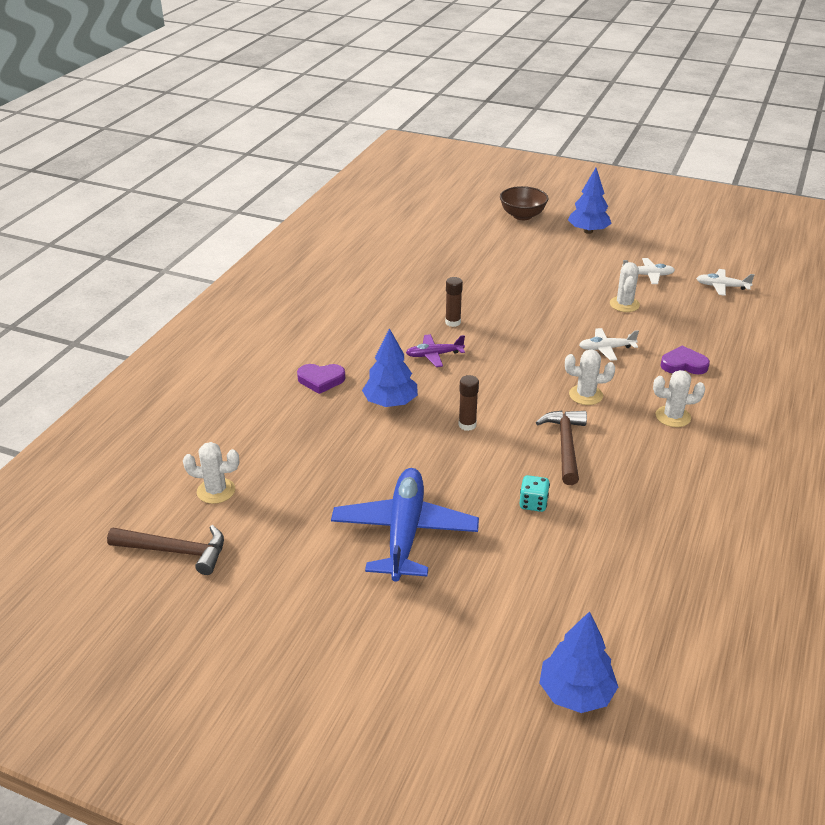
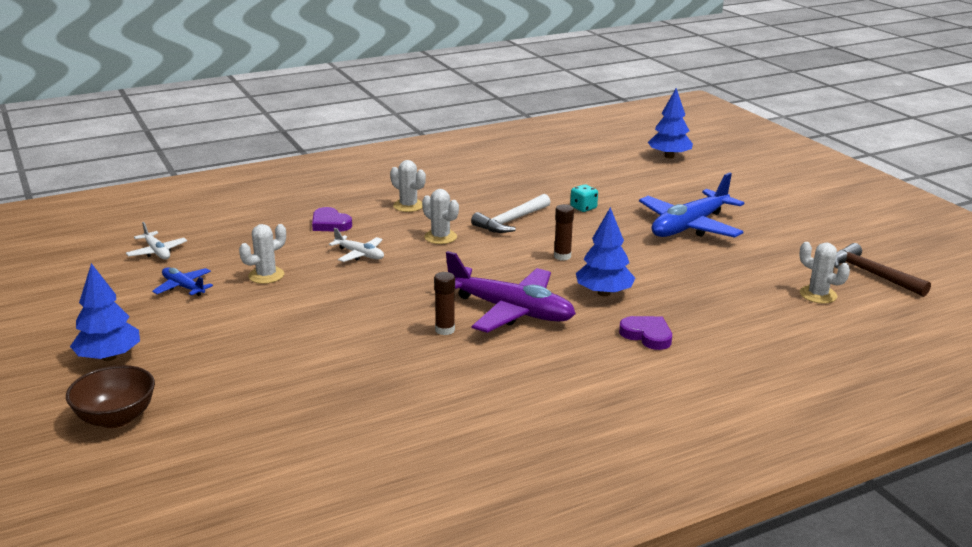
camera: 140 degrees left, 10 degrees down
purple plane [406,334,465,367] -> purple plane [446,251,576,333], size x2.06
brown hammer [536,410,587,485] -> white hammer [471,194,550,233]
white plane [622,258,675,284] -> blue plane [152,267,213,296]

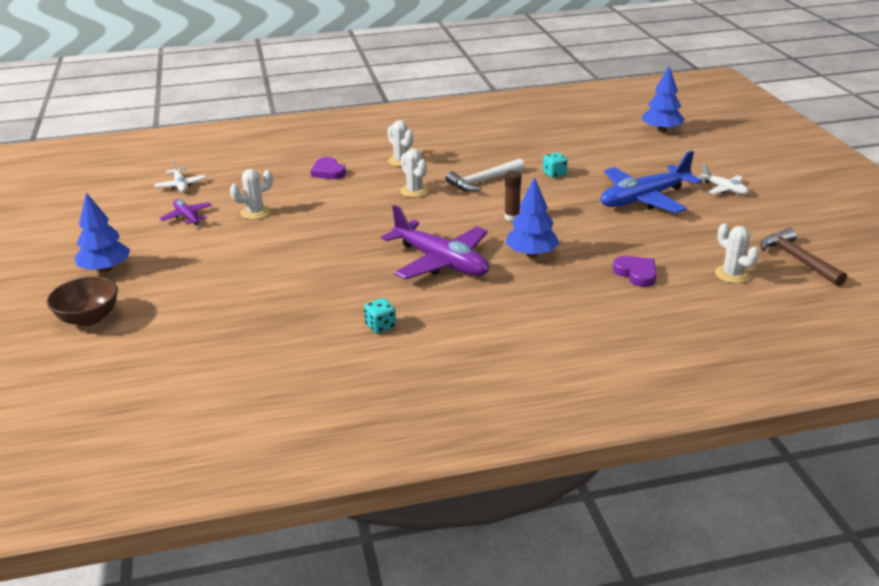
camera: 15 degrees right, 5 degrees up
blue plane [152,267,213,296] -> purple plane [159,199,212,225]
white plane [329,228,384,262] -> white plane moved to [698,164,749,194]
brown glue stick [434,272,455,335] -> none
purple heart [619,316,672,350] -> purple heart moved to [613,256,657,287]
none -> turquoise dice [364,298,396,333]

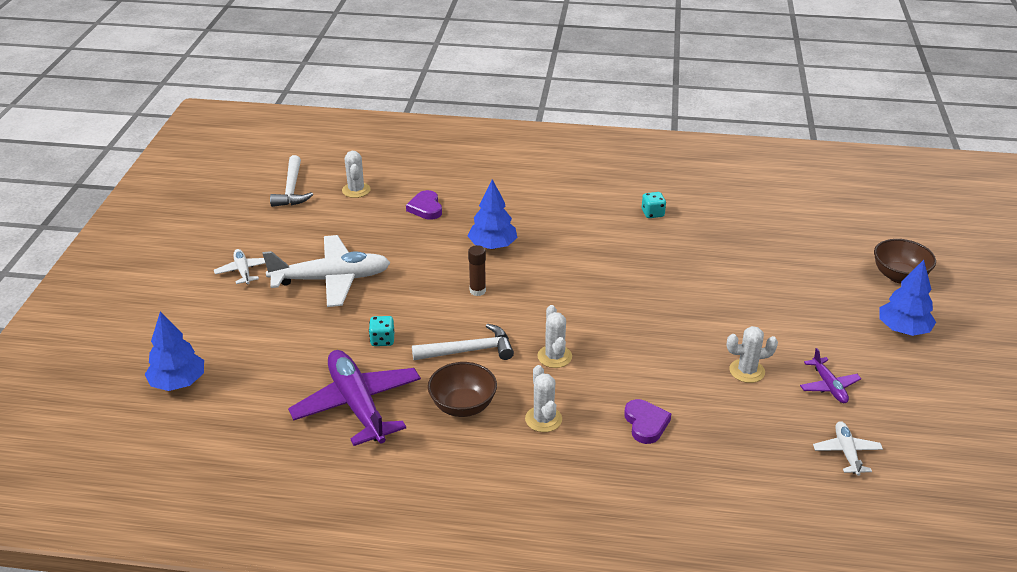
camera: 160 degrees left, 5 degrees up
purple plane [381,205,489,280] -> purple plane moved to [288,350,421,446]
blue plane [601,151,702,213] -> white plane [263,235,391,307]
brown hammer [760,228,847,286] -> white hammer [270,155,313,207]
none -> brown bowl [428,362,497,417]

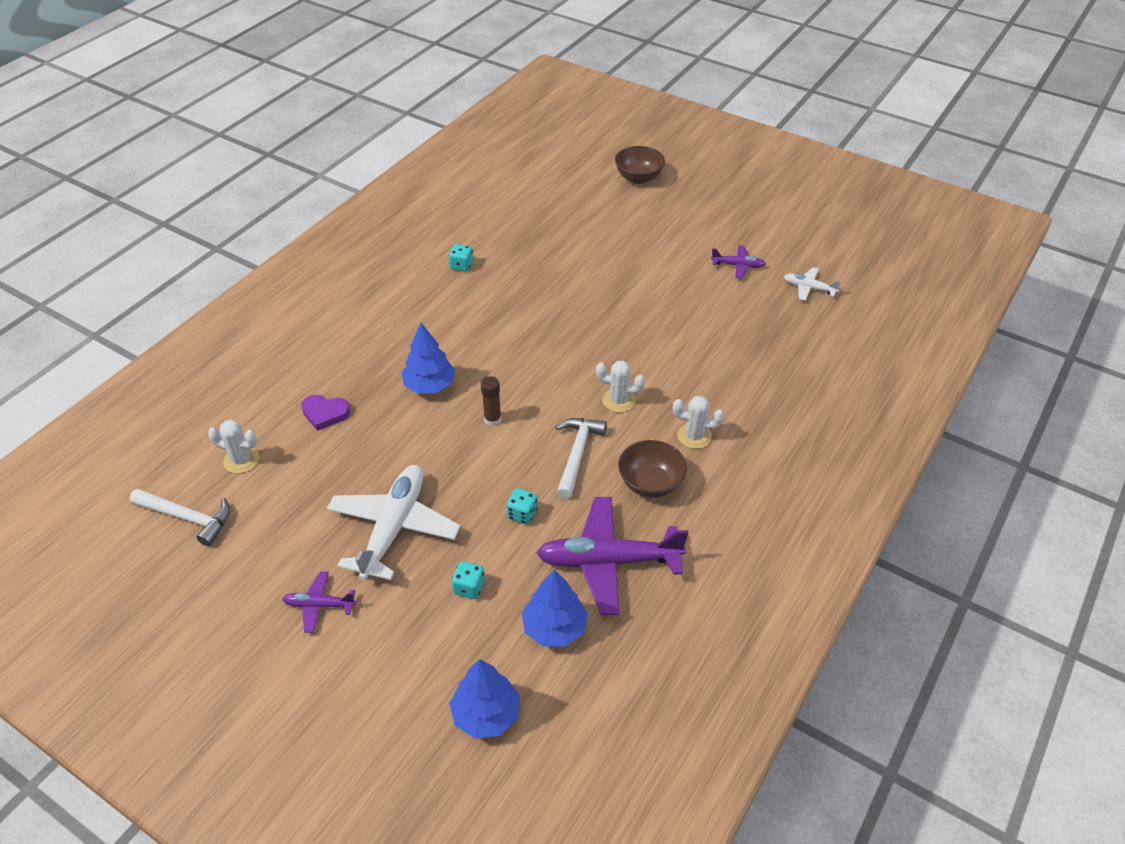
camera: 65 degrees left, 10 degrees up
white plane [214,249,265,284] -> purple plane [282,571,356,633]
purple heart [624,399,671,444] -> none
white cactus [727,326,778,383] -> none
blue tree [879,260,936,336] -> blue tree moved to [522,569,588,646]
none -> turquoise dice [452,561,485,599]

